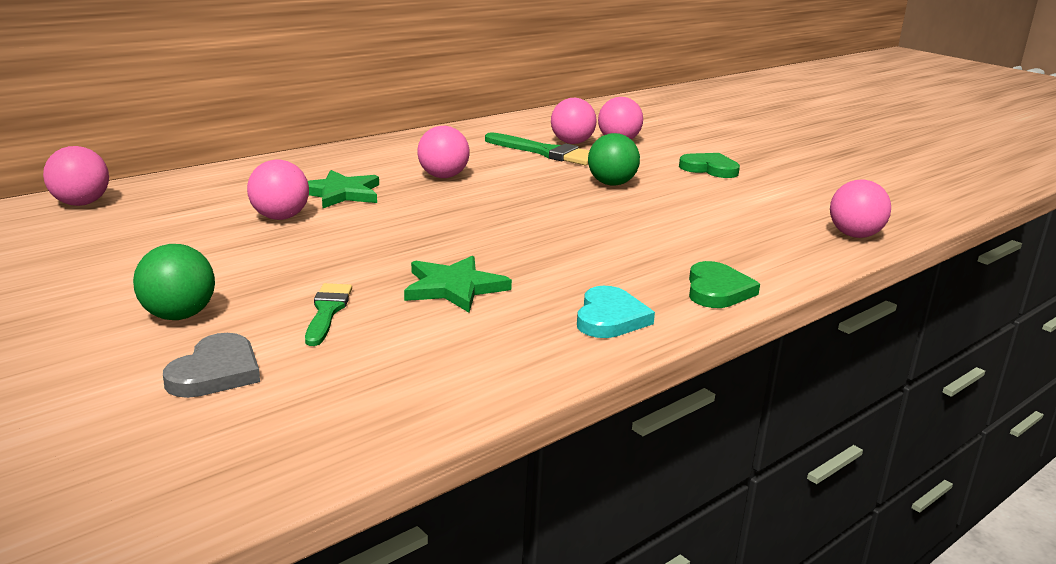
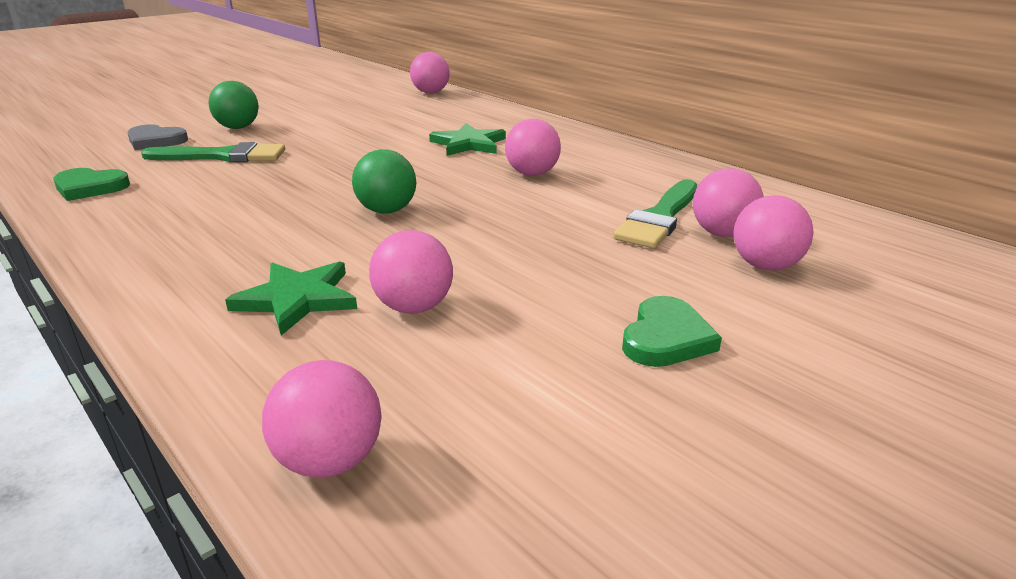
camera: 90 degrees right, 5 degrees up
pink ball [247,159,309,220] -> pink ball moved to [369,230,453,314]
green brush [305,283,352,346] -> green brush [141,142,285,162], size x1.58
green star [404,256,512,312] -> green star moved to [225,262,357,336]
turquoise heart [577,286,655,338] -> none
green ball [588,133,640,186] -> green ball moved to [352,149,416,214]
green heart [689,261,760,308] -> green heart moved to [53,168,130,201]

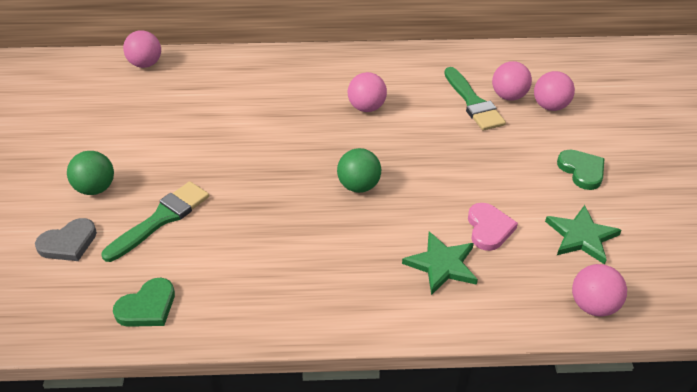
camera: 50 degrees left, 15 degrees up
pink ball [369,230,453,314] -> pink heart [468,203,518,251]
green star [429,123,506,156] -> green star moved to [545,205,622,264]

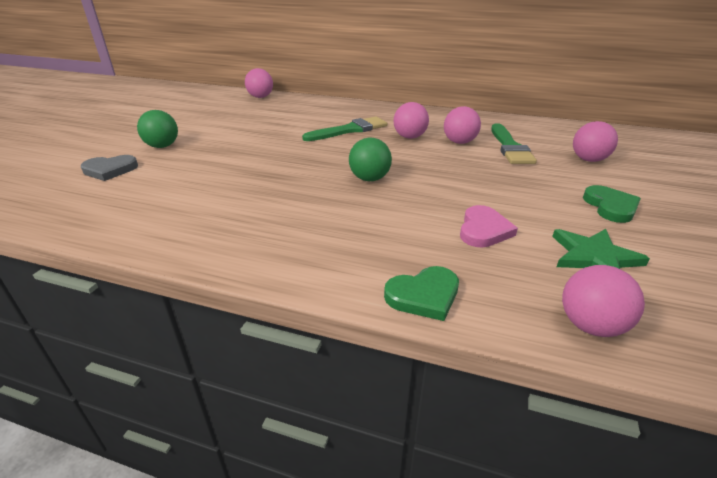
camera: 20 degrees right, 10 degrees down
green brush [102,181,209,262] -> green brush moved to [302,116,387,141]
green heart [113,278,175,327] -> green heart moved to [384,266,459,321]
green star [402,232,478,295] -> none
pink ball [492,61,532,100] -> pink ball moved to [444,106,481,144]

